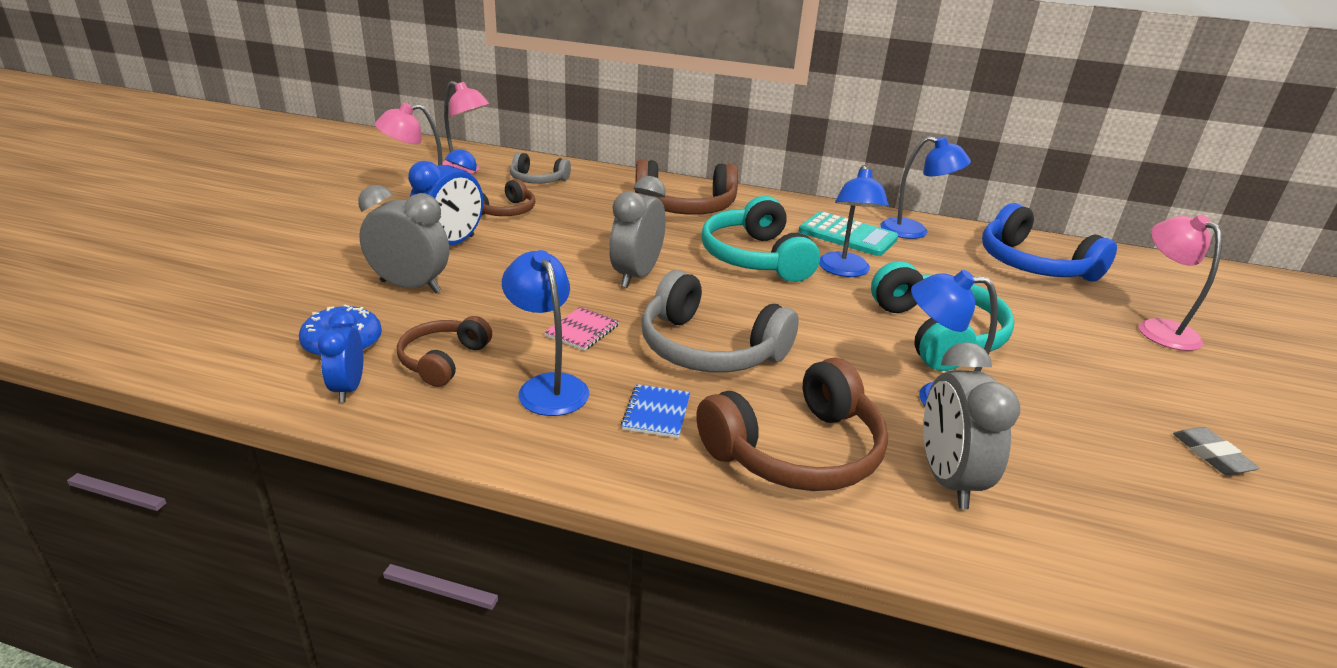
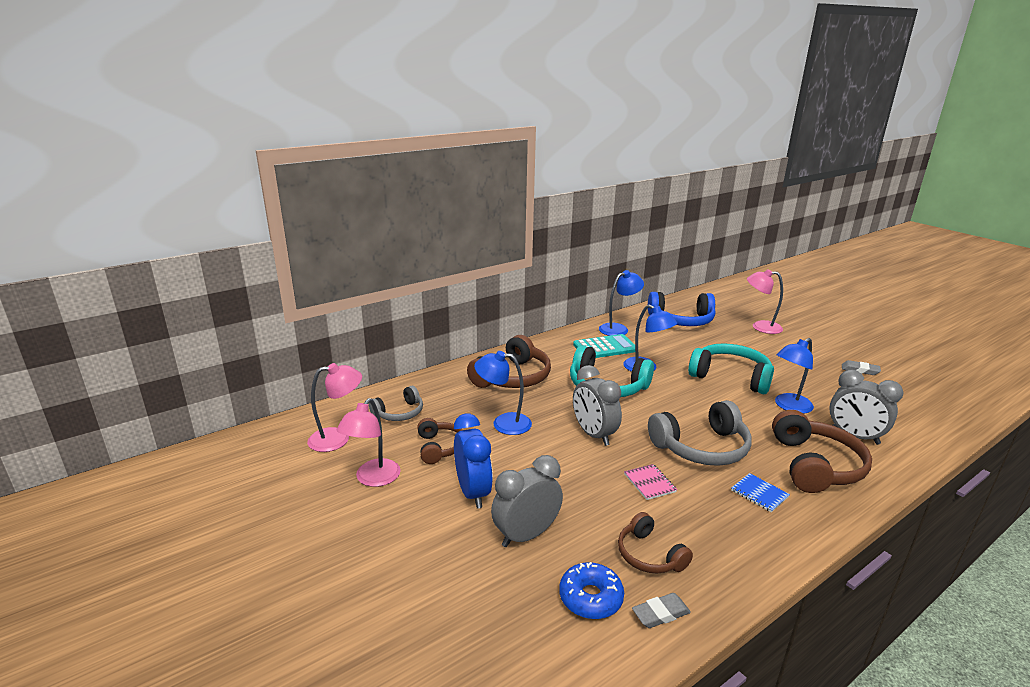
camera: 50 degrees left, 5 degrees down
blue clock [318,310,363,402] -> grey eraser [632,593,691,628]
blue lamp [502,250,589,416] -> blue lamp moved to [474,351,532,435]

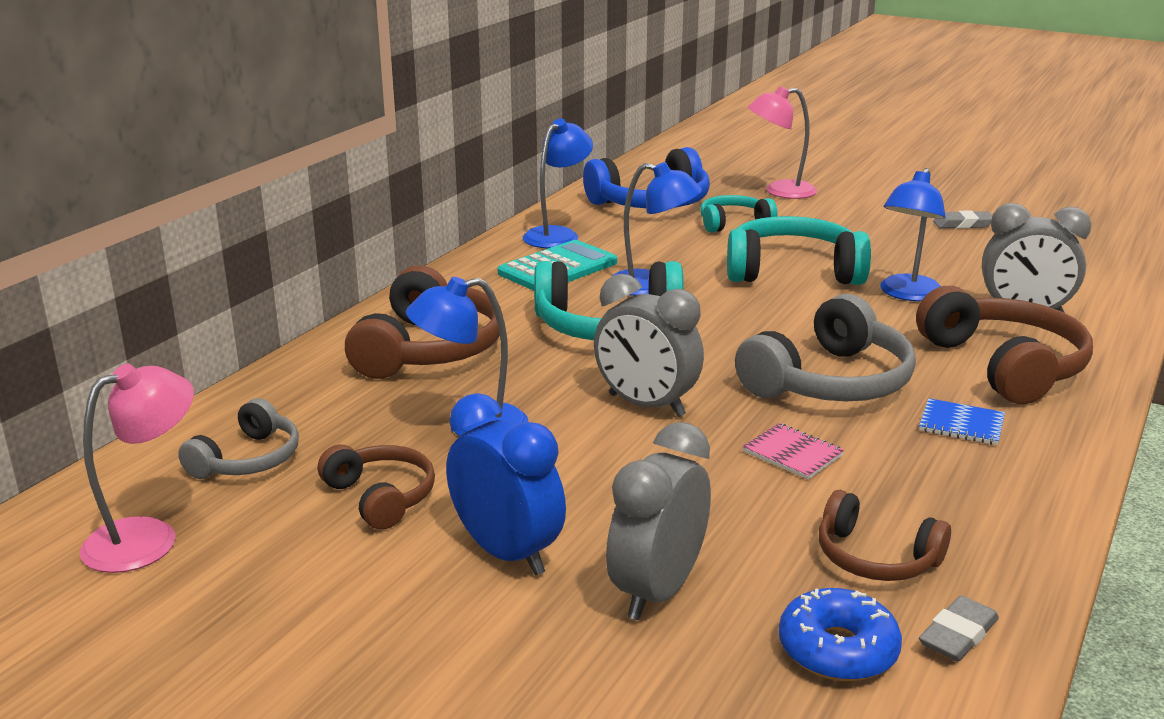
camera: 25 degrees left, 0 degrees up
pink lamp [336,398,400,487] -> none
none -> turquoise headphones [700,195,778,232]

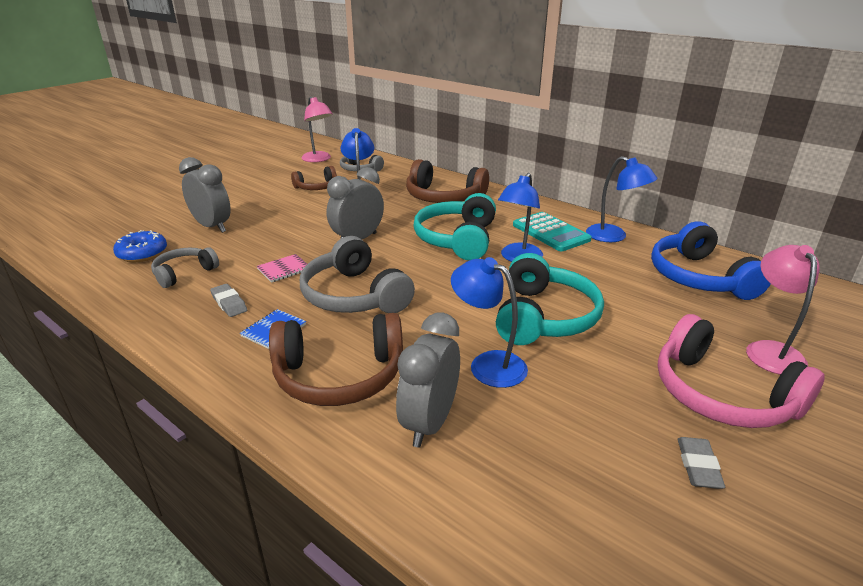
camera: 100 degrees right, 5 degrees up
blue clock [446,393,566,576] -> none
turquoise headphones [700,195,778,232] -> none
brown headphones [819,490,951,581] -> grey headphones [151,247,219,288]
grey eraser [919,596,999,661] -> grey eraser moved to [210,284,247,317]
none -> pink headphones [658,314,825,428]

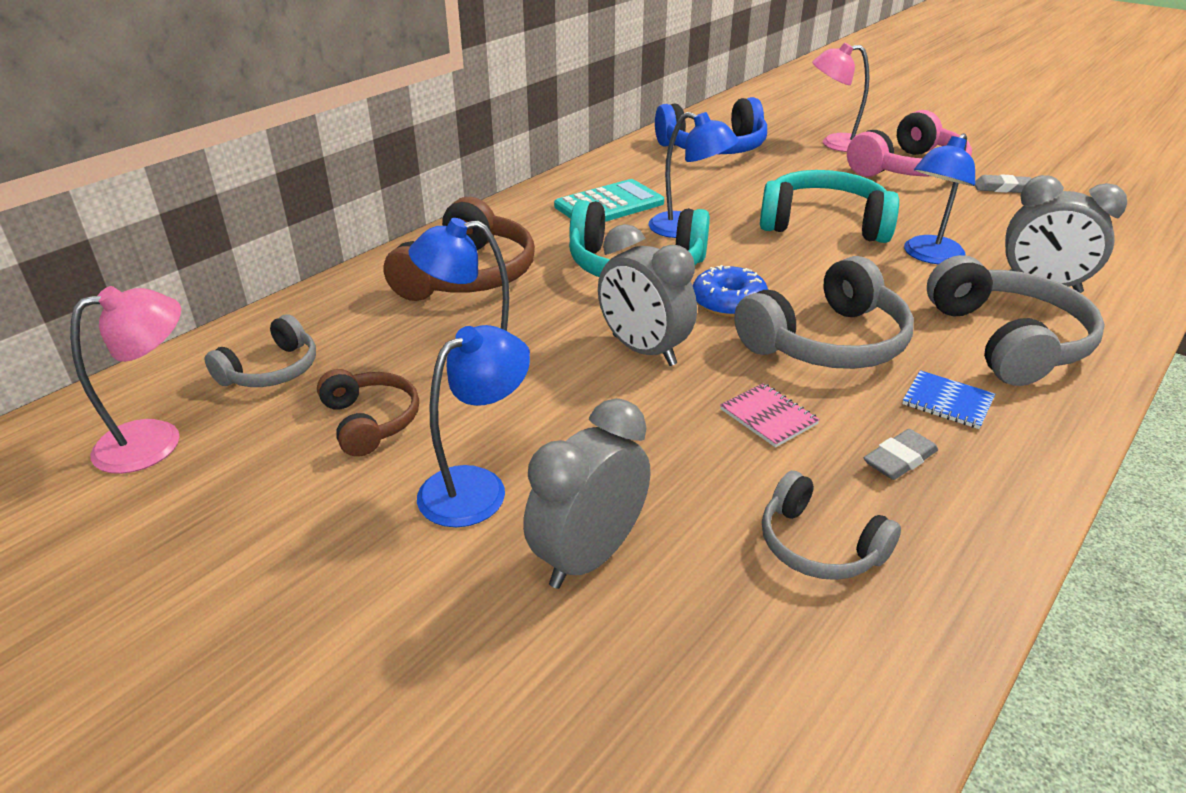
camera: 90 degrees left, 5 degrees up
blue donut [113,230,167,262] -> blue donut moved to [693,265,768,317]
brown headphones [269,313,403,406] -> grey headphones [927,255,1105,386]
blue lamp [586,156,657,242] -> blue lamp moved to [417,325,530,527]

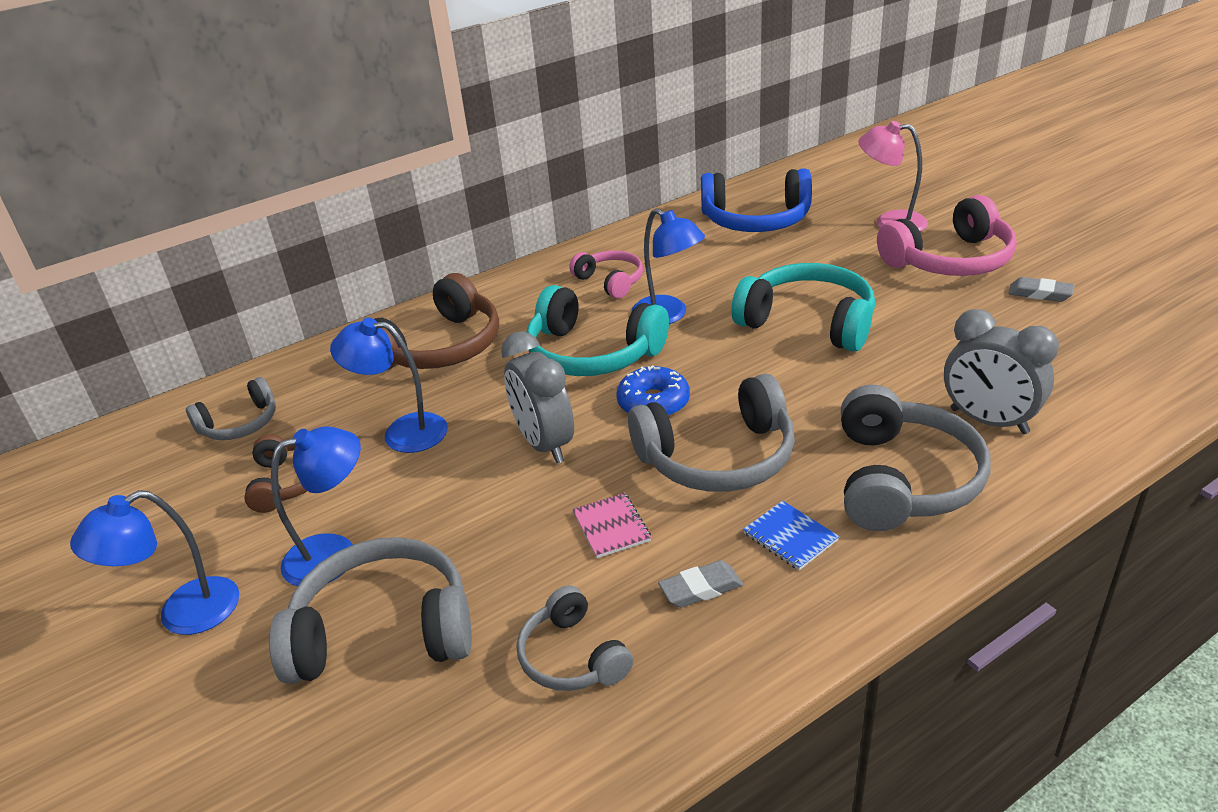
camera: 20 degrees right, 0 degrees up
pink lamp [70,286,181,474] -> none
grey clock [523,398,650,589] -> grey headphones [269,537,472,684]
turquoise calculator [554,179,664,222] -> pink headphones [569,250,643,298]
blue lamp [904,133,975,264] -> blue lamp moved to [70,490,239,635]

